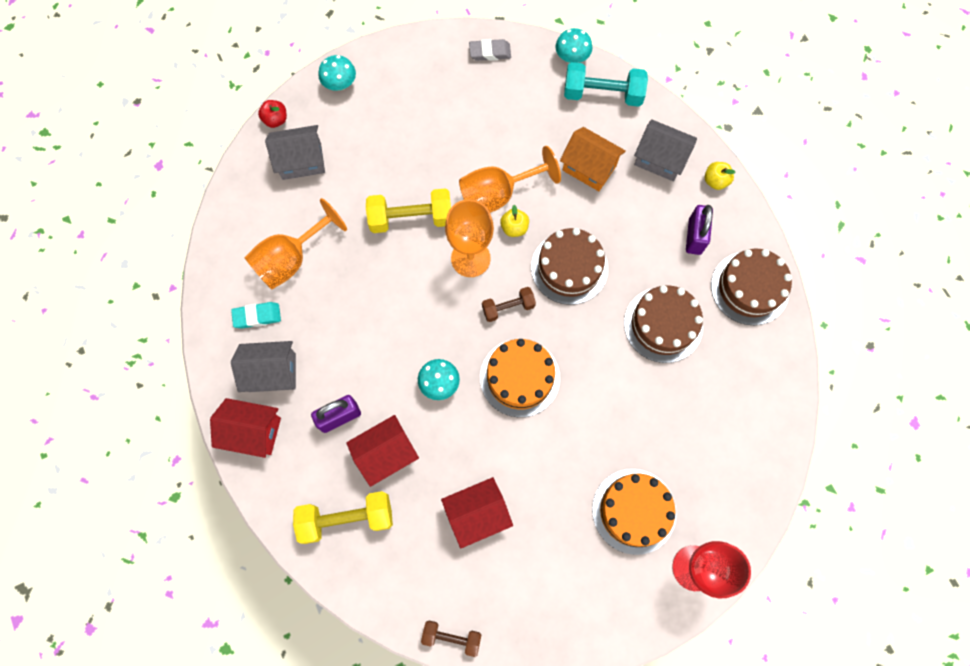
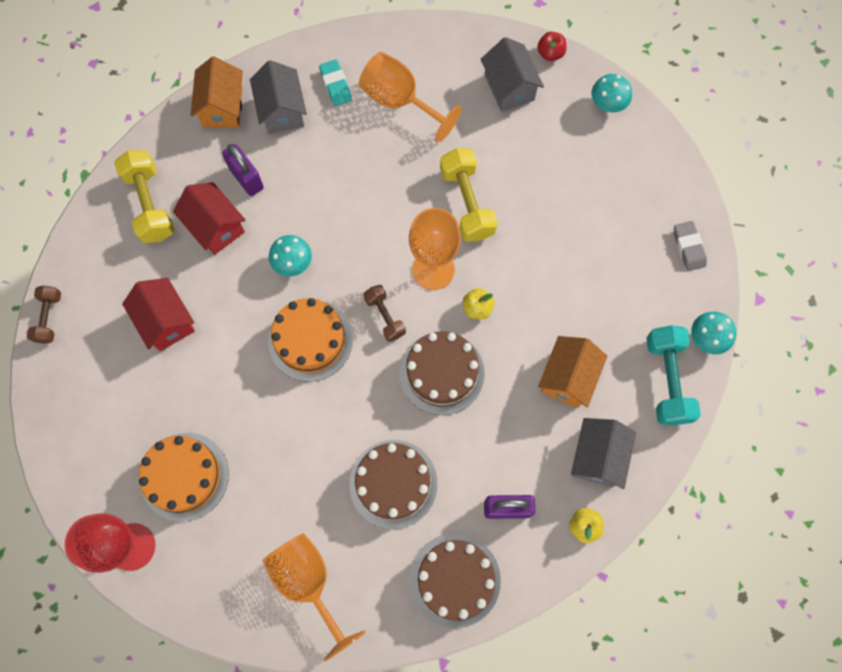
camera: 80 degrees right, 0 degrees up
red house [210,398,281,458] -> orange house [191,56,243,128]
orange goblet [459,146,561,213] -> orange goblet moved to [262,533,366,662]

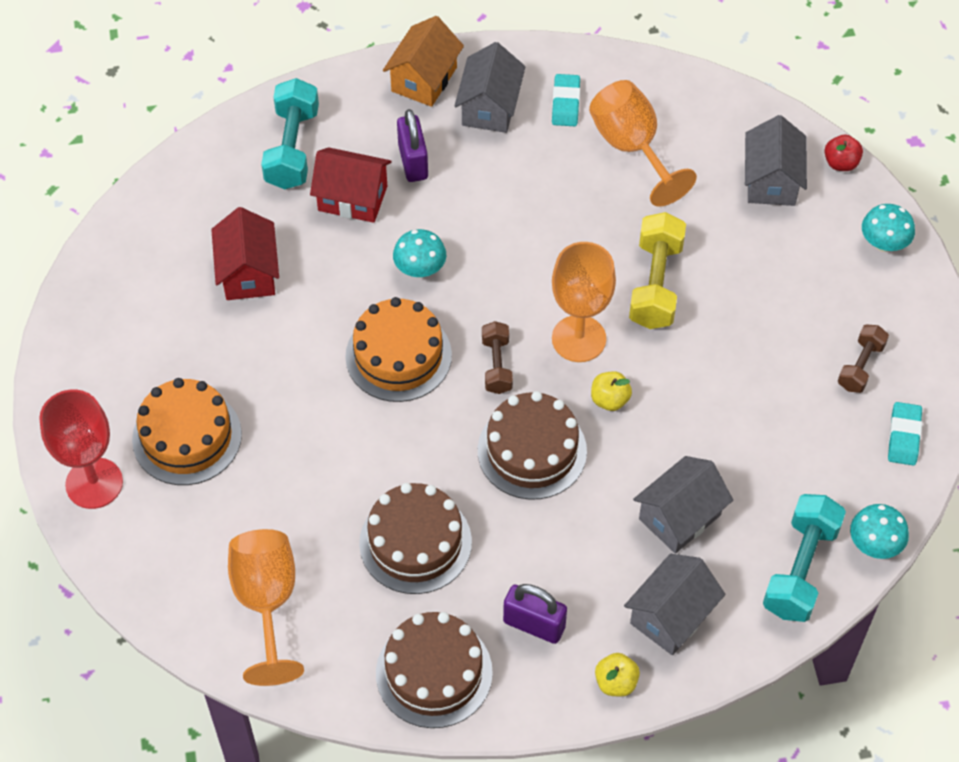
camera: 25 degrees right, 15 degrees down
brown dumbbell [27,285,61,344] -> brown dumbbell moved to [838,324,889,393]
yellow dumbbell [114,150,175,243] -> turquoise dumbbell [261,78,319,189]
red house [173,182,246,255] -> red house turned 60 degrees counterclockwise [310,147,392,223]
orange house [538,336,607,408] -> grey house [633,456,733,554]
grey eraser [674,221,707,271] -> turquoise eraser [888,402,922,466]

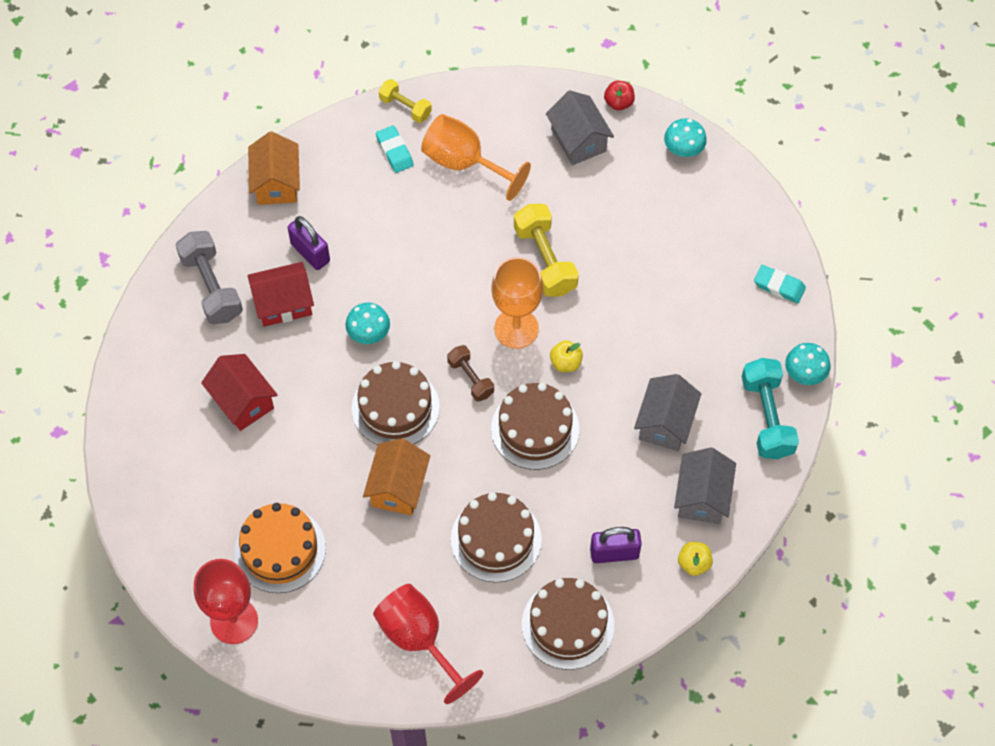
camera: 30 degrees left, 5 degrees up
orange goblet [228,529,304,686] -> red goblet [373,584,483,704]
turquoise dumbbell [261,78,319,189] -> grey dumbbell [176,231,243,324]
orange cake [345,297,452,402] -> brown cake [352,361,440,445]
grey house [454,42,526,133] -> none
brown dumbbell [838,324,889,393] -> none
turquoise eraser [888,402,922,466] -> turquoise eraser turned 45 degrees counterclockwise [754,265,806,303]
none -> orange house [363,438,430,515]
none -> yellow dumbbell [379,79,432,123]

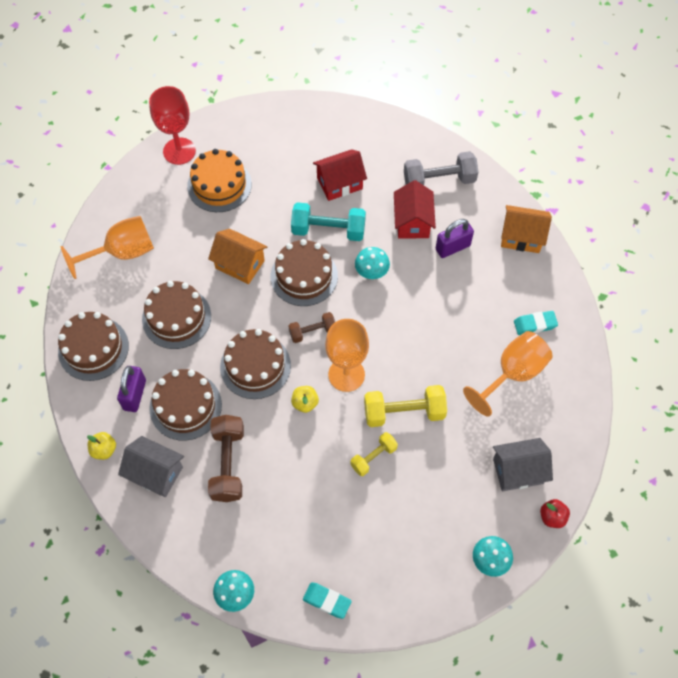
camera: 105 degrees right, 0 degrees up
red goblet [373,584,483,704] -> orange goblet [61,216,154,279]
yellow dumbbell [379,79,432,123] -> yellow dumbbell moved to [351,432,398,476]
grey house [634,374,701,451] -> brown dumbbell [208,415,244,502]
turquoise dumbbell [741,358,799,459] -> turquoise dumbbell moved to [291,202,366,241]
turquoise eraser [754,265,806,303] -> turquoise eraser turned 75 degrees clockwise [303,582,352,619]
none -> brown cake [149,369,222,441]

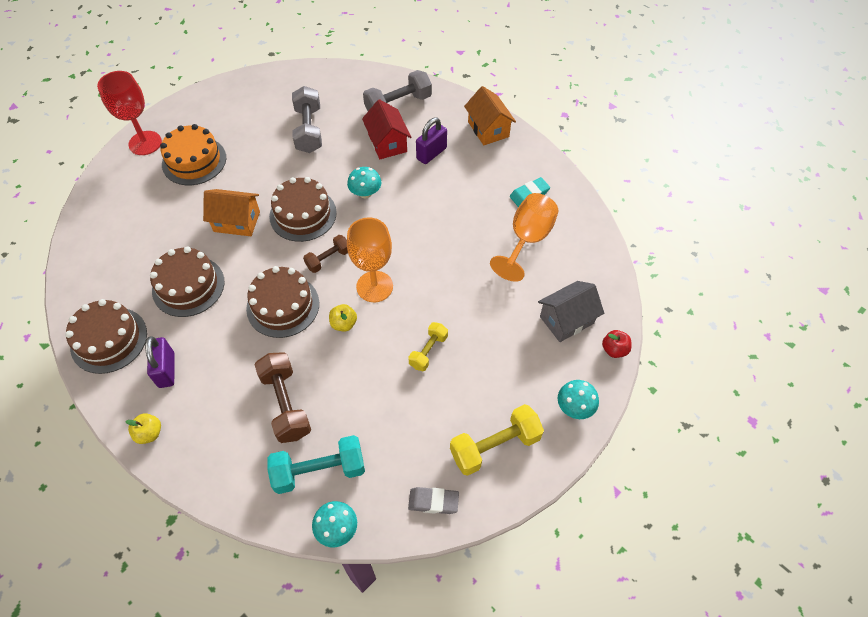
camera: 20 degrees left, 5 degrees down
orange goblet [61,216,154,279] -> none
grey house [118,436,184,497] -> none
brown cake [149,369,222,441] -> none
turquoise dumbbell [291,202,366,241] -> turquoise dumbbell moved to [267,435,365,494]
turquoise eraser [303,582,352,619] -> grey eraser [408,487,459,514]
red house [313,149,367,201] -> grey dumbbell [292,86,322,153]
yellow dumbbell [364,385,447,427] -> yellow dumbbell moved to [450,404,544,476]
orange house [501,205,552,253] -> orange house turned 75 degrees clockwise [464,86,516,145]

